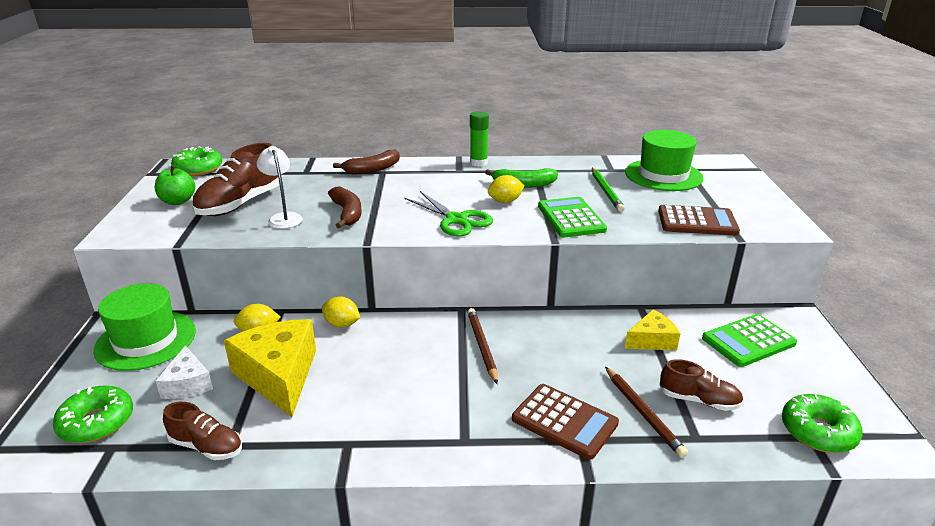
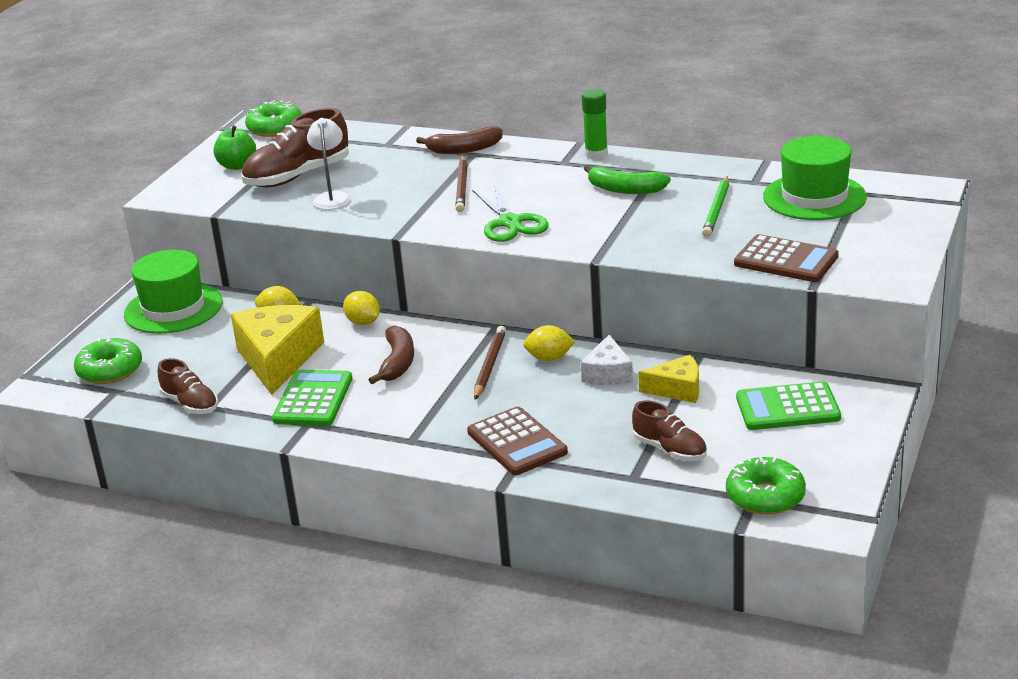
camera: 25 degrees right, 0 degrees up
white cheese [156,345,213,399] -> white cheese moved to [581,335,633,385]
brown banana [328,186,362,228] -> brown banana moved to [369,325,414,384]
yellow lemon [488,175,524,203] -> yellow lemon moved to [523,325,575,361]
green calculator [538,197,607,237] -> green calculator moved to [272,369,353,426]
brown pencil [605,366,688,458] -> brown pencil moved to [455,156,468,212]

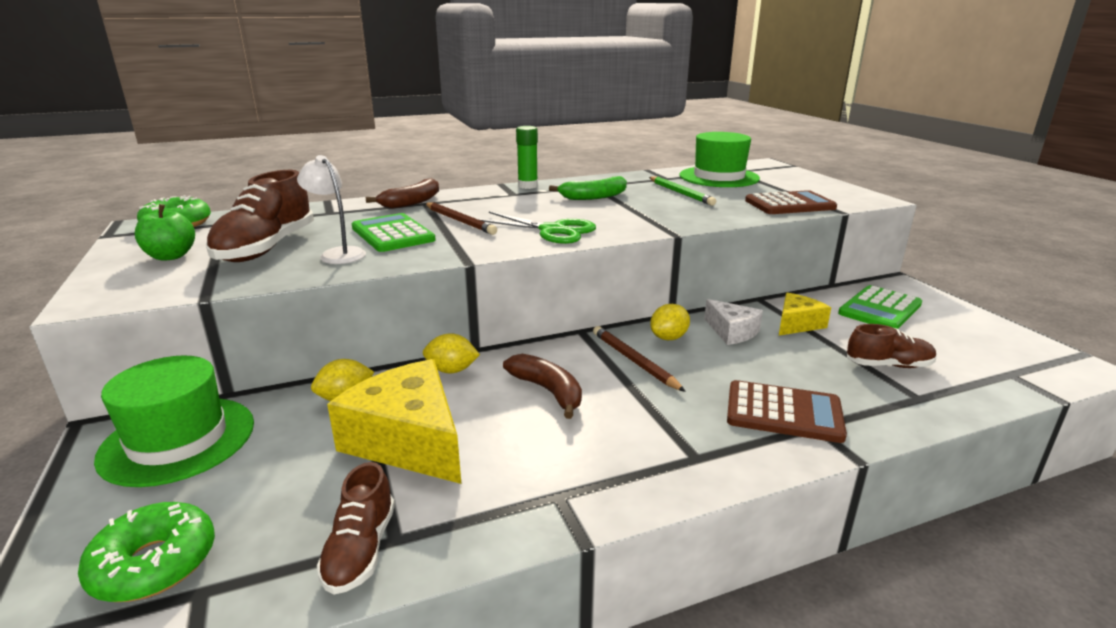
camera: 45 degrees left, 5 degrees down
brown shoe [158,358,218,414] -> brown shoe turned 90 degrees clockwise [317,462,395,595]
green calculator [272,369,353,426] -> green calculator moved to [352,213,436,252]
green donut [726,456,806,515] -> none

